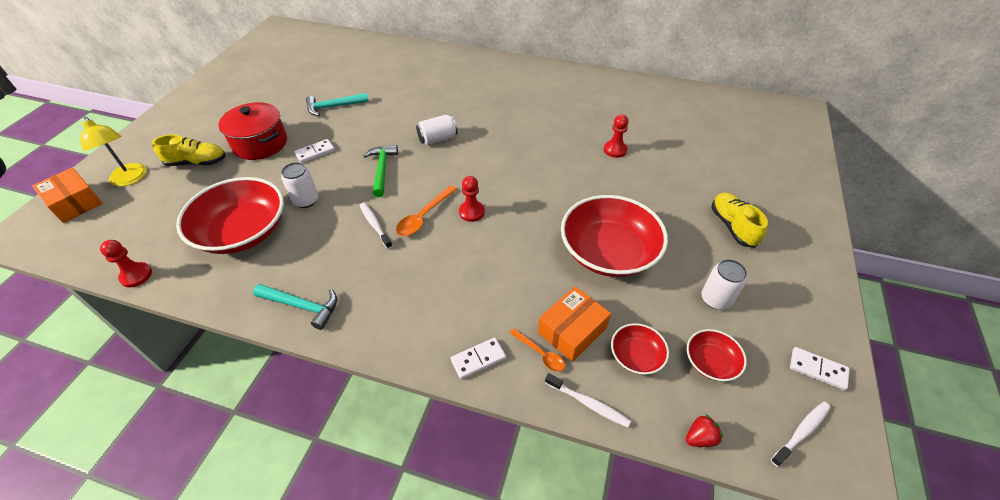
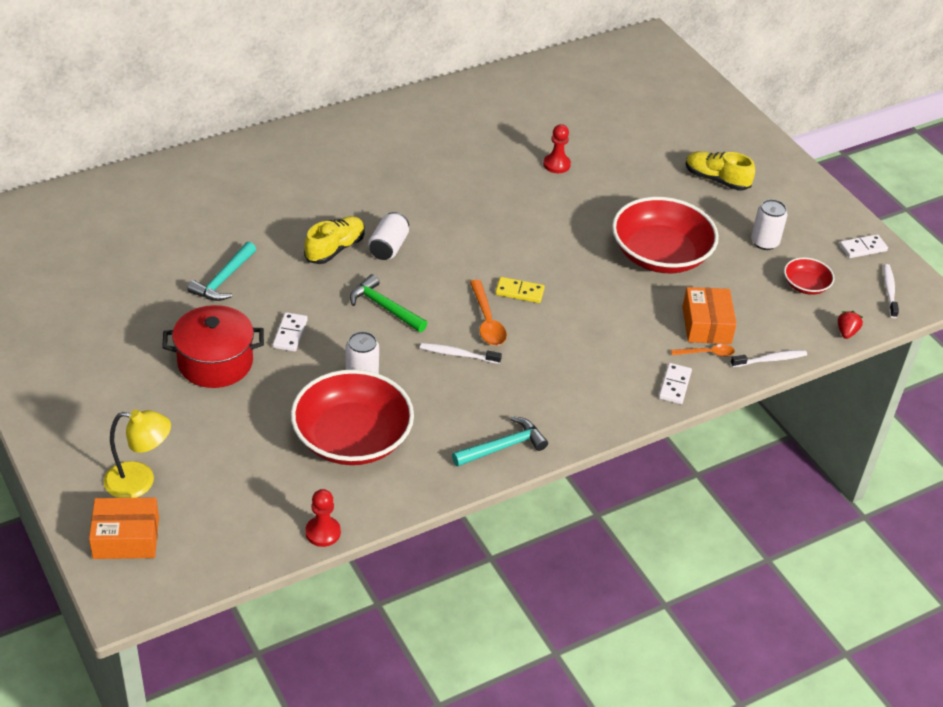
camera: 50 degrees left, 5 degrees down
yellow shoe [152,134,226,166] -> yellow shoe moved to [304,216,365,264]
red pawn [459,176,485,222] -> yellow domino [495,277,545,303]
red bowl [611,323,669,375] -> none

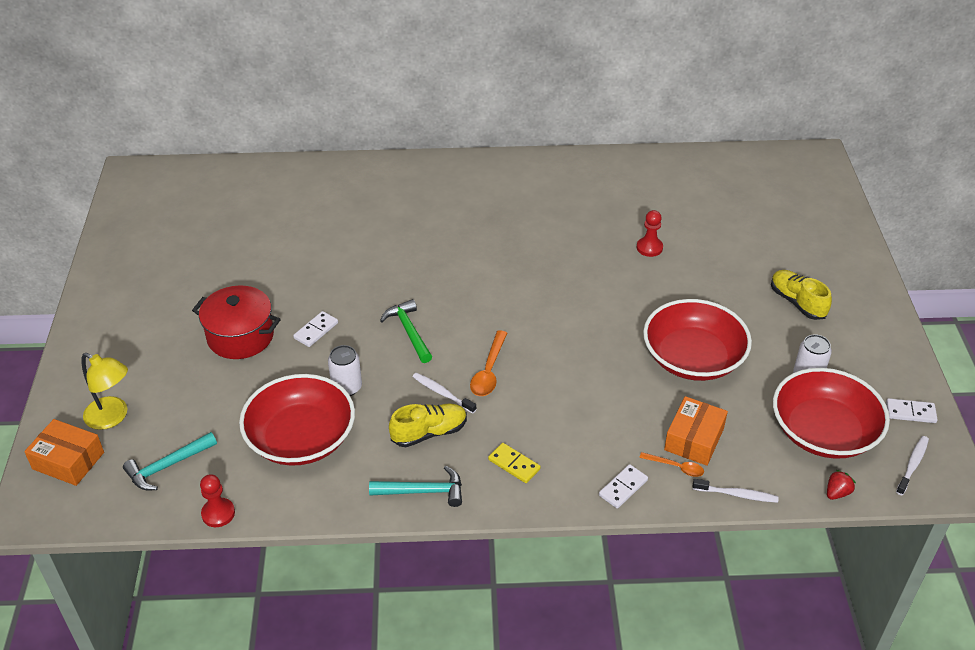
camera: 30 degrees right, 0 degrees up
turquoise hammer [187,242,256,301] -> turquoise hammer moved to [123,432,217,490]
yellow shoe [304,216,365,264] -> yellow shoe moved to [389,404,467,447]
white can [368,212,409,260] -> none
yellow domino [495,277,545,303] -> yellow domino moved to [488,443,541,483]
red bowl [784,258,835,295] -> red bowl [773,368,890,459], size x2.13

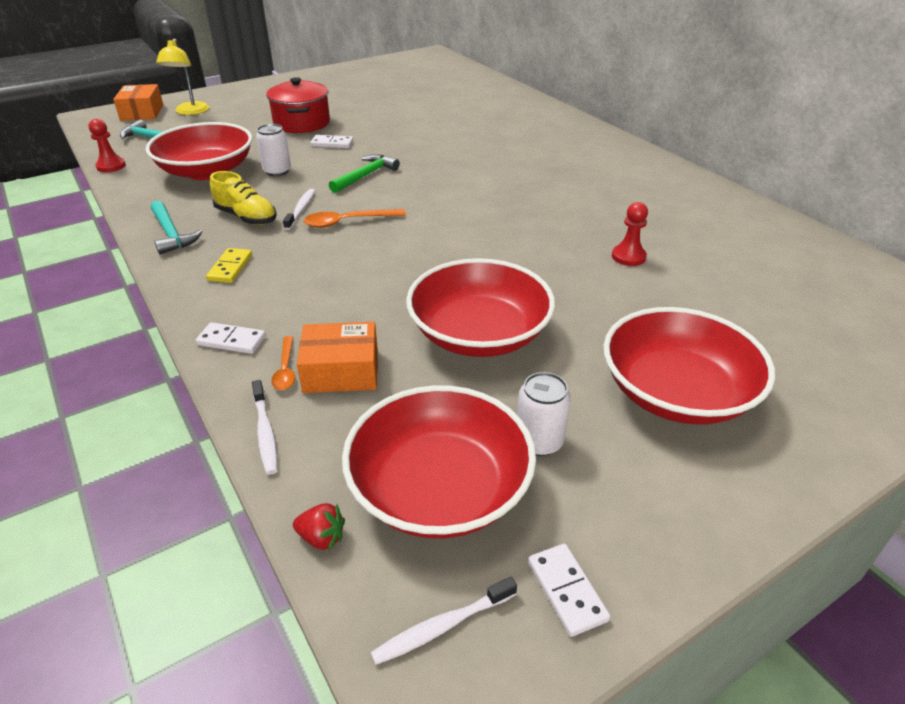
camera: 60 degrees right, 5 degrees down
yellow shoe [771,270,832,320] -> red bowl [603,307,775,425]
white toothbrush [896,436,929,495] -> white toothbrush turned 150 degrees clockwise [370,577,517,665]

